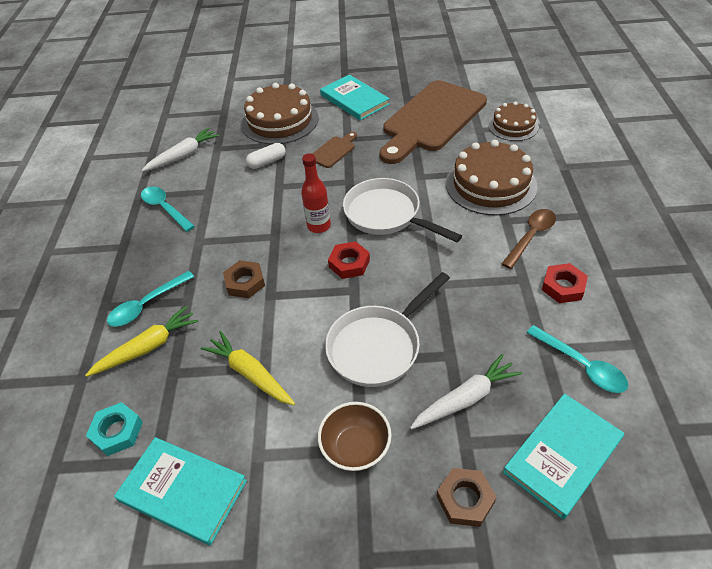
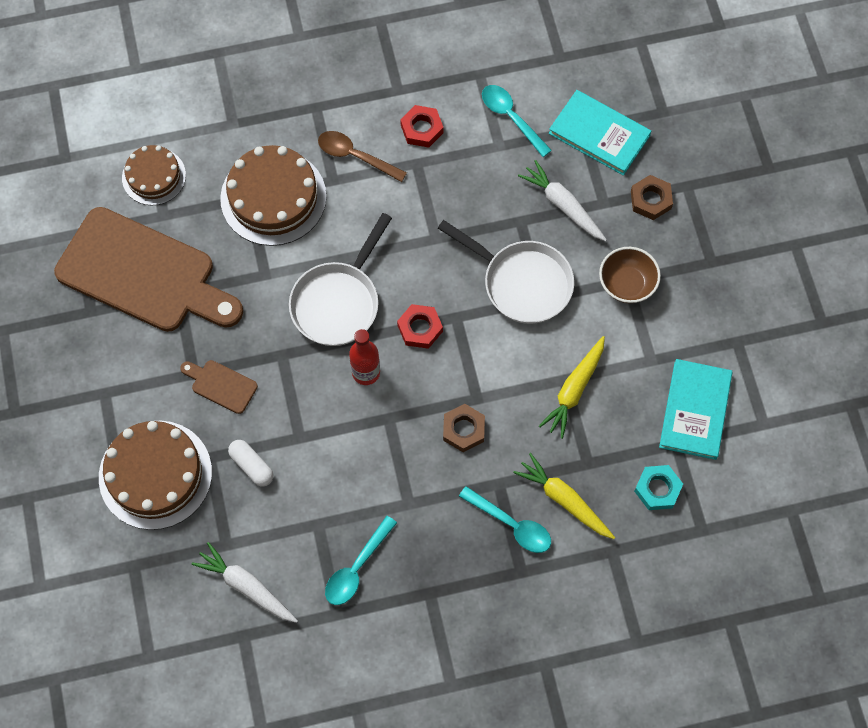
camera: 105 degrees left, 20 degrees up
turquoise book [320,75,390,120] -> none
turquoise spoon [527,325,628,393] -> turquoise spoon turned 75 degrees counterclockwise [482,85,552,157]

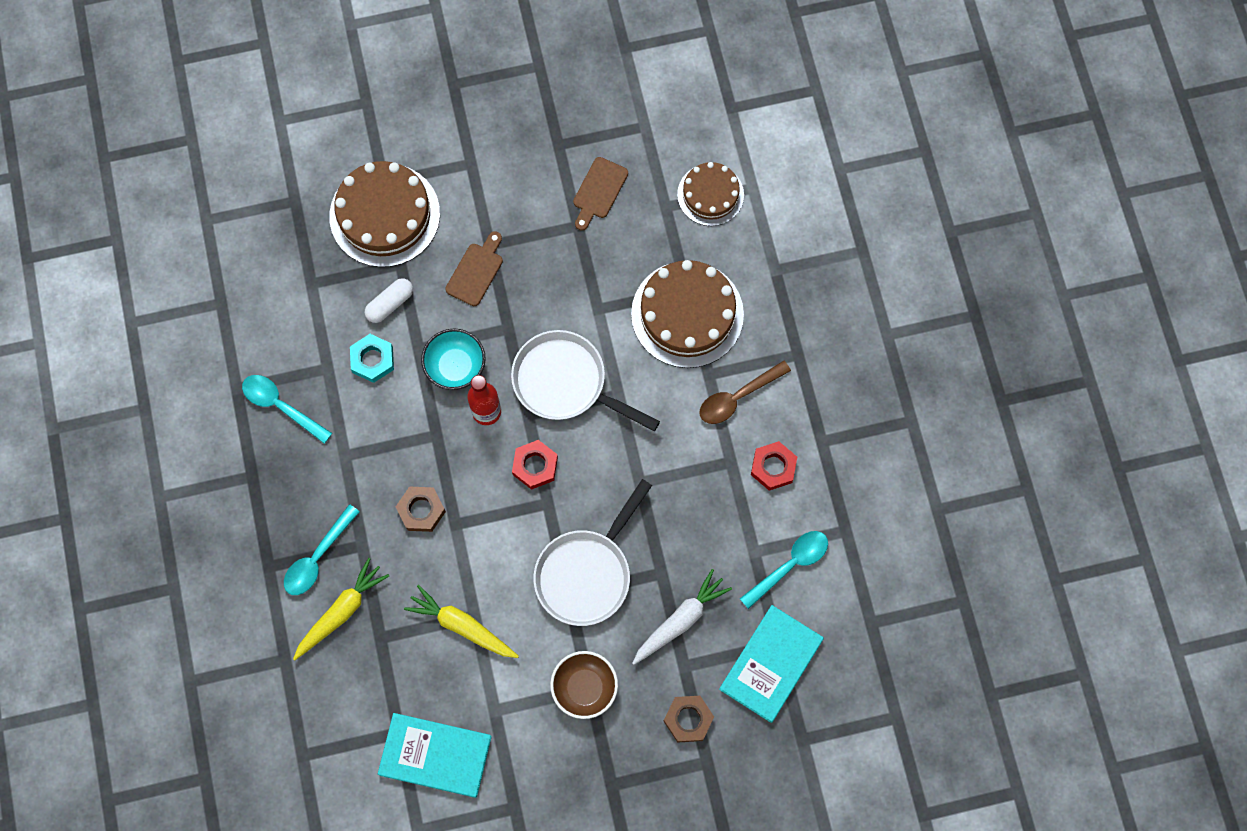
camera: 90 degrees right, 5 degrees up
brown cutting board [54,207,243,332] -> brown cutting board [573,157,628,231], size x0.40
white carrot [192,542,298,623] -> none
brown spoon [318,131,407,182] -> brown spoon turned 150 degrees counterclockwise [700,360,791,424]
turquoise nut [634,465,683,510] -> turquoise nut moved to [350,334,394,383]
none -> turquoise bowl [421,329,486,390]

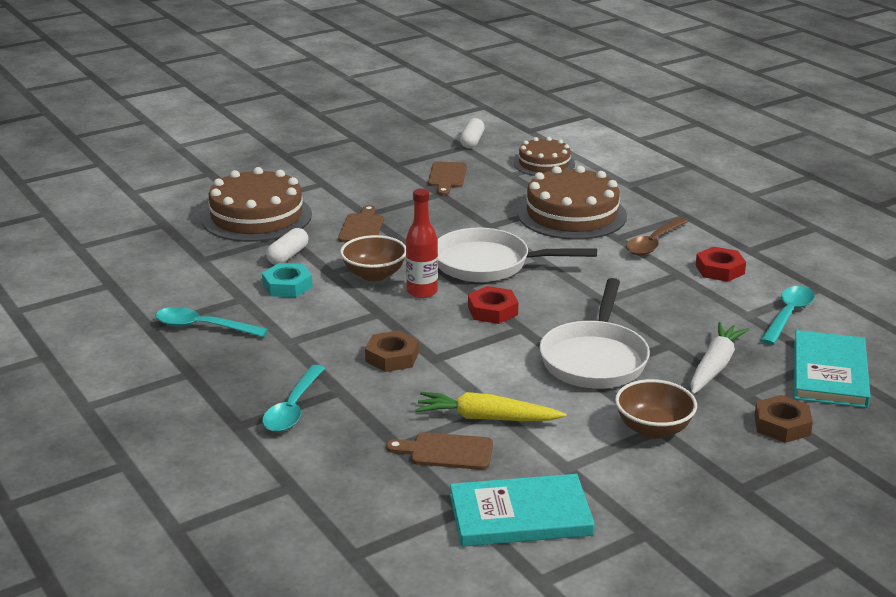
camera: 20 degrees left, 45 degrees down
yellow carrot [293,558,389,660] -> none
turquoise bowl [421,329,486,390] -> brown bowl [340,235,406,281]
none -> brown cutting board [386,432,493,470]
none -> white capsule [460,118,485,148]

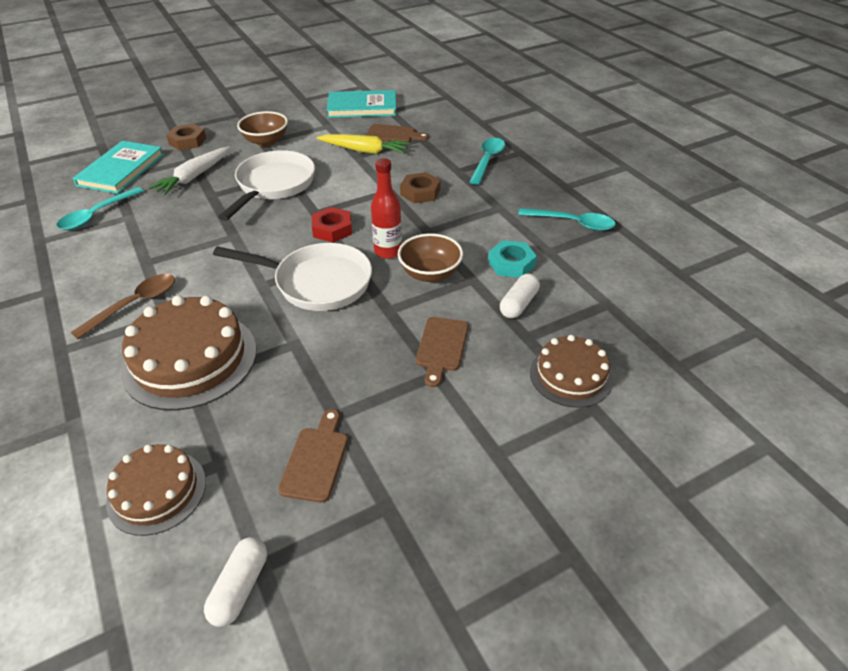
camera: 175 degrees left, 15 degrees up
brown cake [202,167,312,242] -> brown cake [530,335,613,408], size x0.61
red nut [696,247,746,282] -> none

